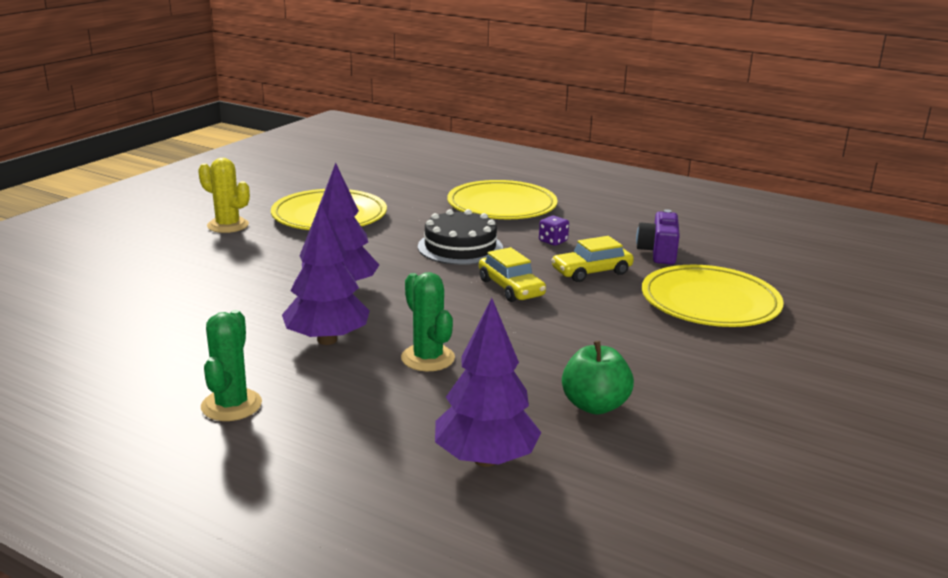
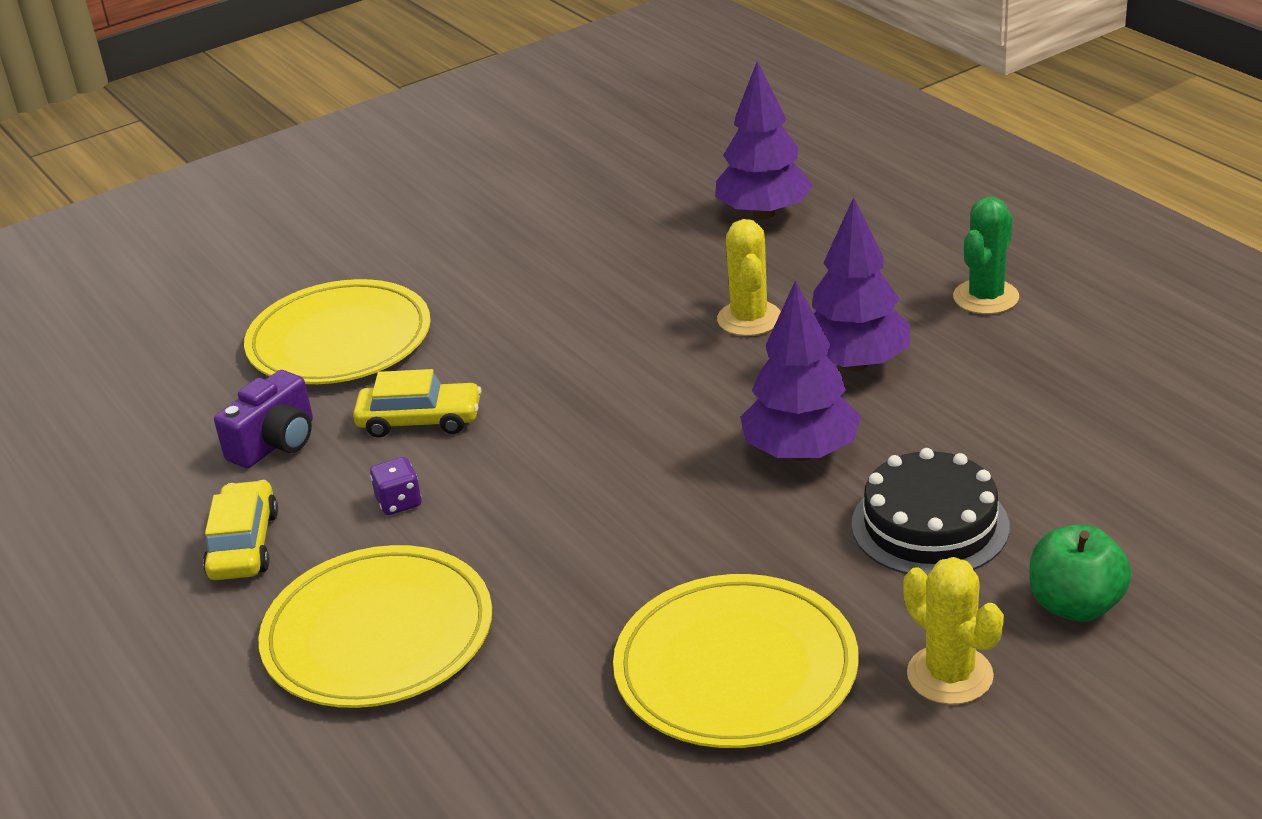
camera: 150 degrees left, 10 degrees up
green cactus [401,272,455,372] -> yellow cactus [717,219,781,336]
black cake [418,209,503,265] -> black cake moved to [852,448,1010,576]
yellow car [479,247,546,302] -> yellow car moved to [203,480,278,580]
green apple [562,341,634,415] -> green apple moved to [1030,524,1132,622]

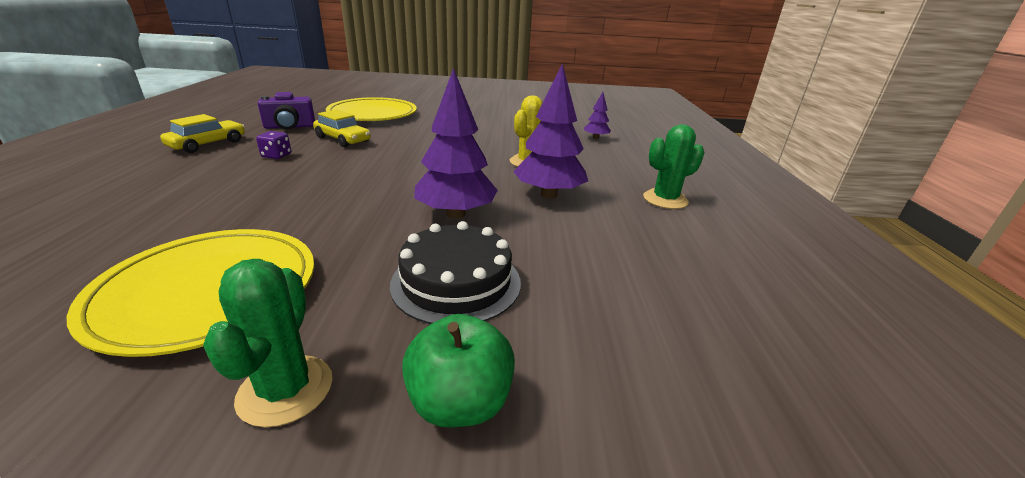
camera: 30 degrees right, 5 degrees down
yellow plate [258,545,492,708] -> none
purple tree [715,61,813,219] -> purple tree [584,92,611,139], size x0.51
yellow cactus [903,557,1004,705] -> green cactus [203,259,332,428]

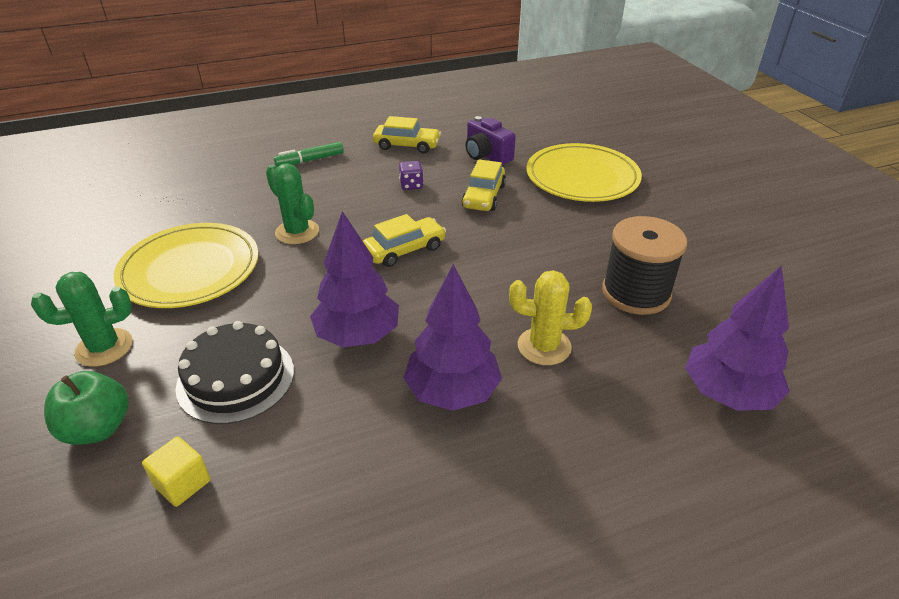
camera: 70 degrees right, 10 degrees up
purple tree [584,92,611,139] -> purple tree [685,265,790,411], size x1.94
green cactus [643,124,705,209] -> green cactus moved to [266,163,319,244]
none -> yellow cube [142,436,210,507]
none -> green marker [274,142,344,167]
none -> yellow car [363,214,446,267]
none -> black spool [602,216,687,315]

